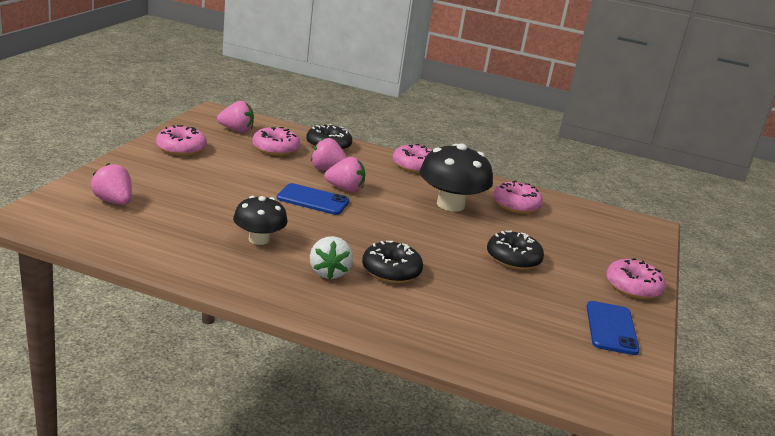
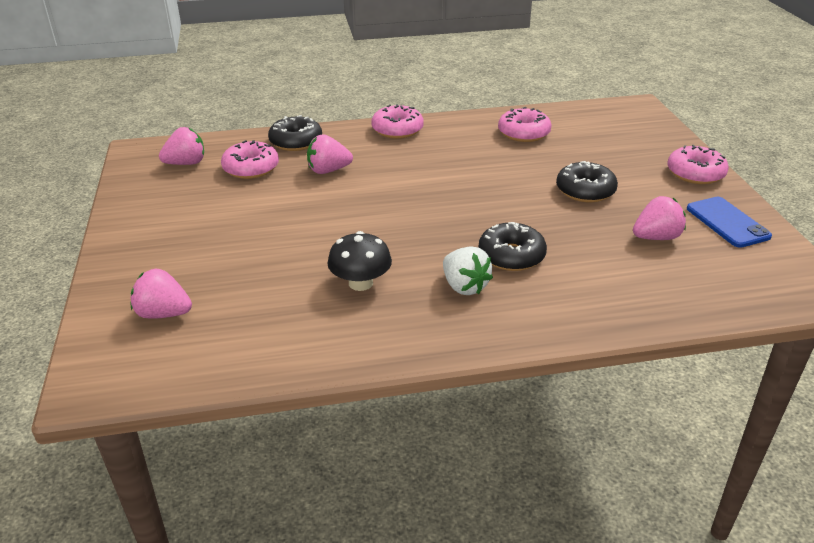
camera: 25 degrees left, 10 degrees up
pink donut [156,125,207,156] -> none
blue phone [277,183,349,215] -> none
pink strawberry [324,157,365,192] -> pink strawberry moved to [633,196,686,240]
black mushroom [420,143,493,212] -> none

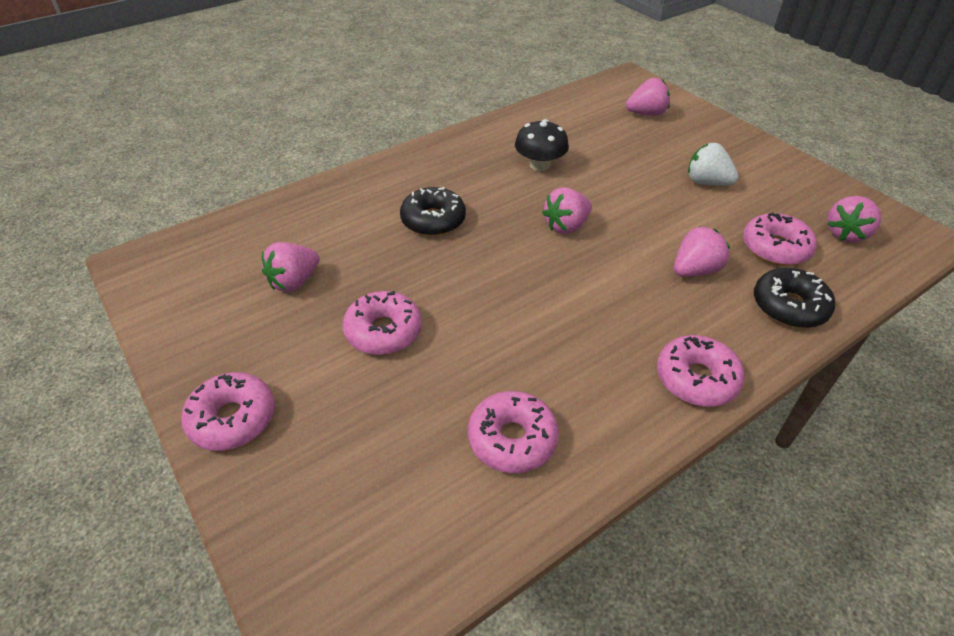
camera: 155 degrees right, 10 degrees up
white strawberry [443,246,493,295] -> white strawberry moved to [688,143,739,185]
black donut [556,161,618,202] -> pink donut [343,291,422,355]
blue phone [687,197,772,248] -> none
none -> pink strawberry [542,188,592,234]

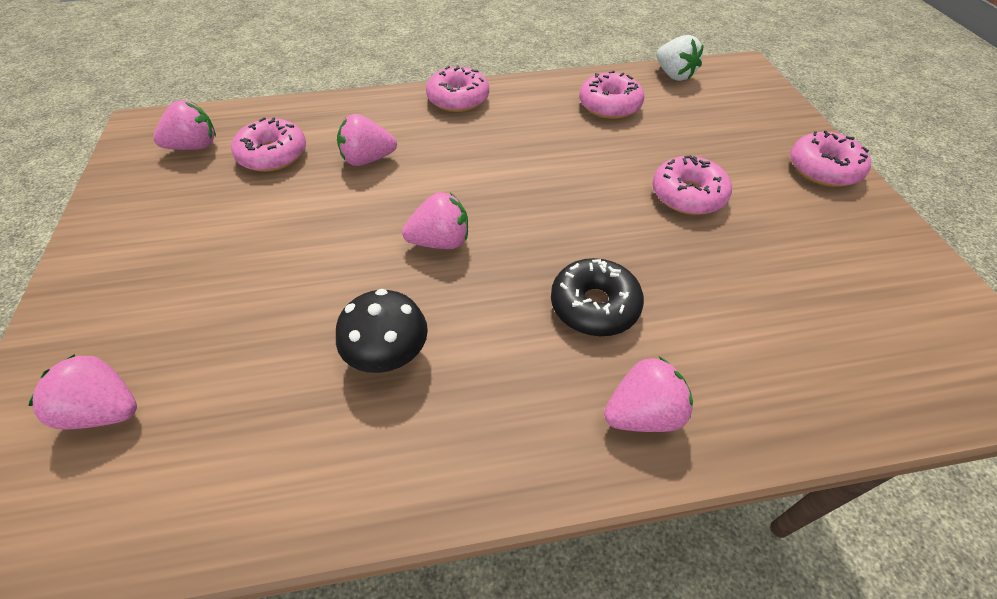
camera: 155 degrees left, 5 degrees up
pink strawberry [262,242,320,292] -> pink strawberry moved to [604,356,693,432]
white strawberry [688,143,739,185] -> white strawberry moved to [656,35,704,81]
black donut [754,268,835,328] -> none

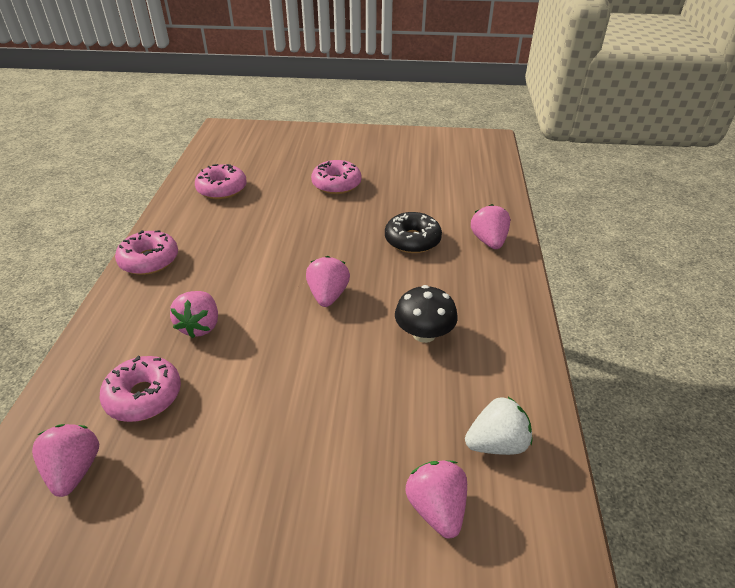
camera: 75 degrees left, 10 degrees down
pink strawberry [28,354,137,430] -> pink strawberry turned 135 degrees clockwise [406,460,467,538]
white strawberry [656,35,704,81] -> white strawberry moved to [465,397,532,455]
pink donut [790,131,871,187] -> none

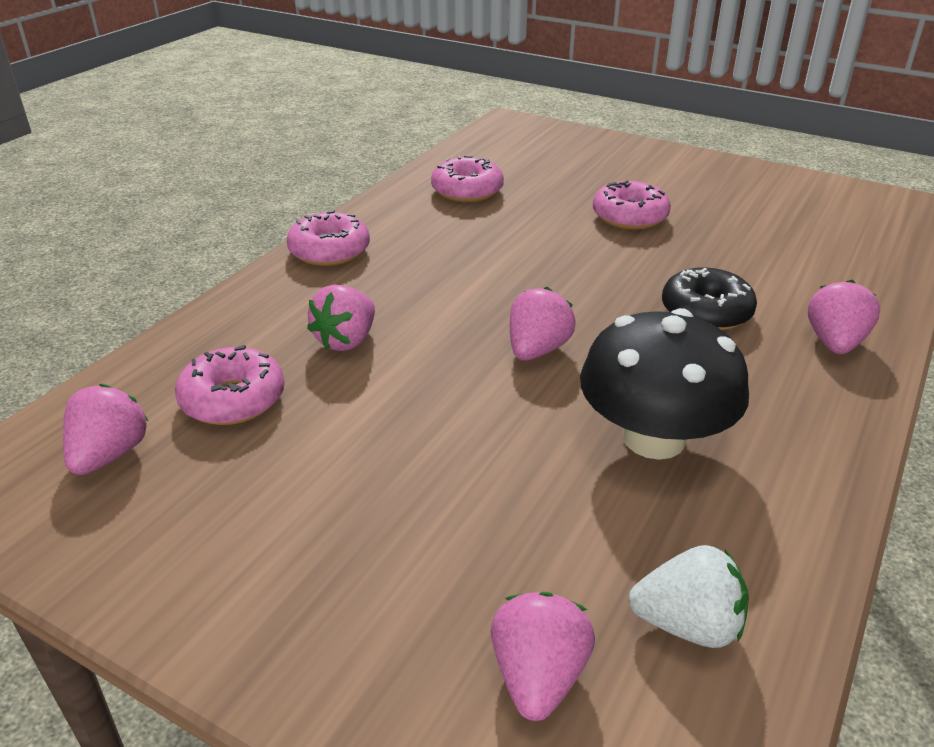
camera: 25 degrees right, 5 degrees down
black mushroom [395,285,458,343] -> black mushroom [580,308,749,460], size x1.60

